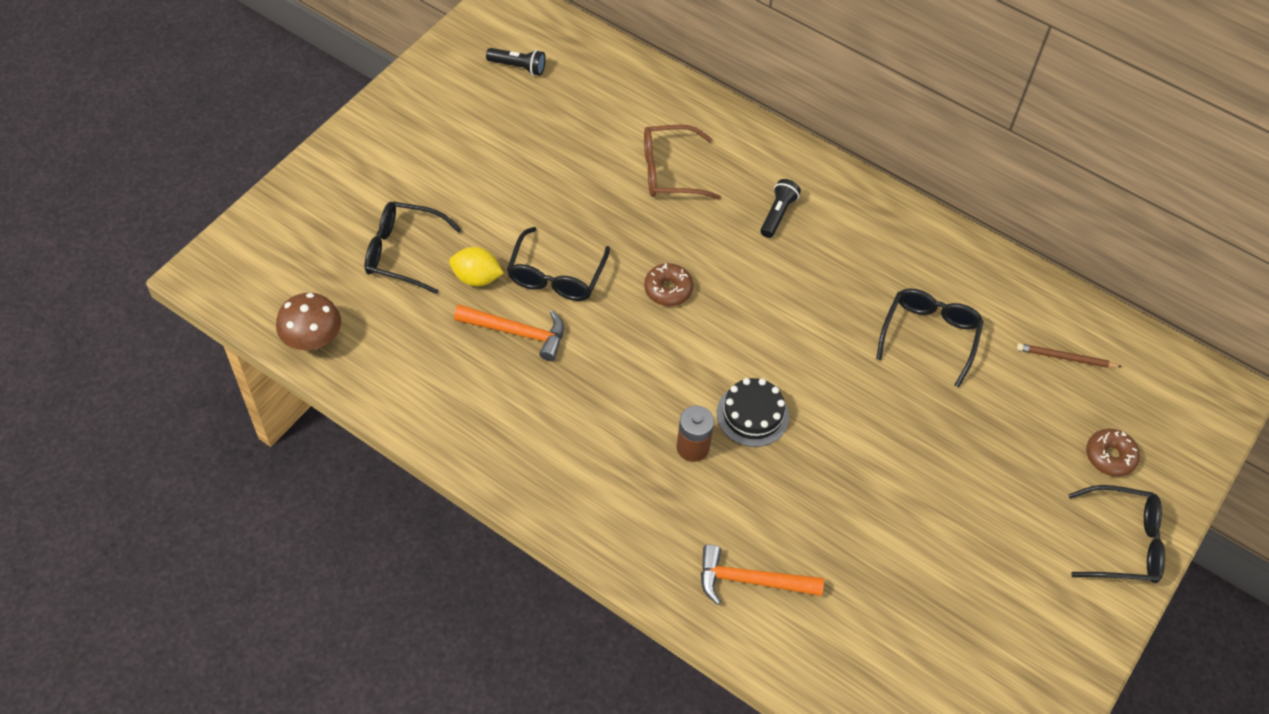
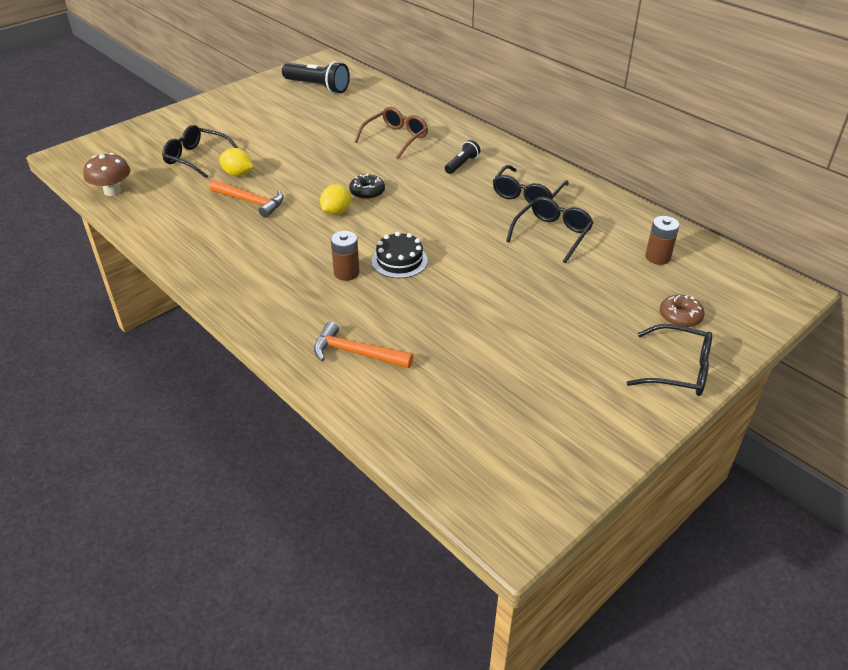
camera: 15 degrees right, 15 degrees down
black flashlight [486,48,546,76] -> black flashlight [282,61,350,93], size x1.80
black glasses [507,227,610,301] -> black glasses moved to [493,165,569,203]
brown glasses [644,125,721,200] -> brown glasses turned 120 degrees clockwise [355,107,428,159]
brown donut [644,263,693,306] -> black donut [349,173,385,200]
brown pencil [1017,343,1122,368] -> brown battery [645,216,680,265]
none -> yellow lemon [320,184,351,215]

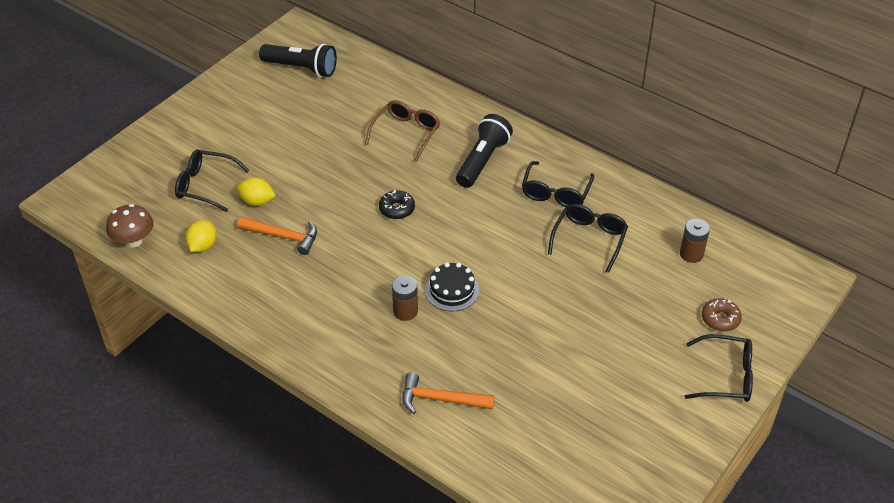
camera: 10 degrees left, 5 degrees up
yellow lemon [320,184,351,215] -> yellow lemon moved to [185,220,217,252]
black flashlight [445,140,481,174] -> black flashlight [456,114,513,188], size x1.80

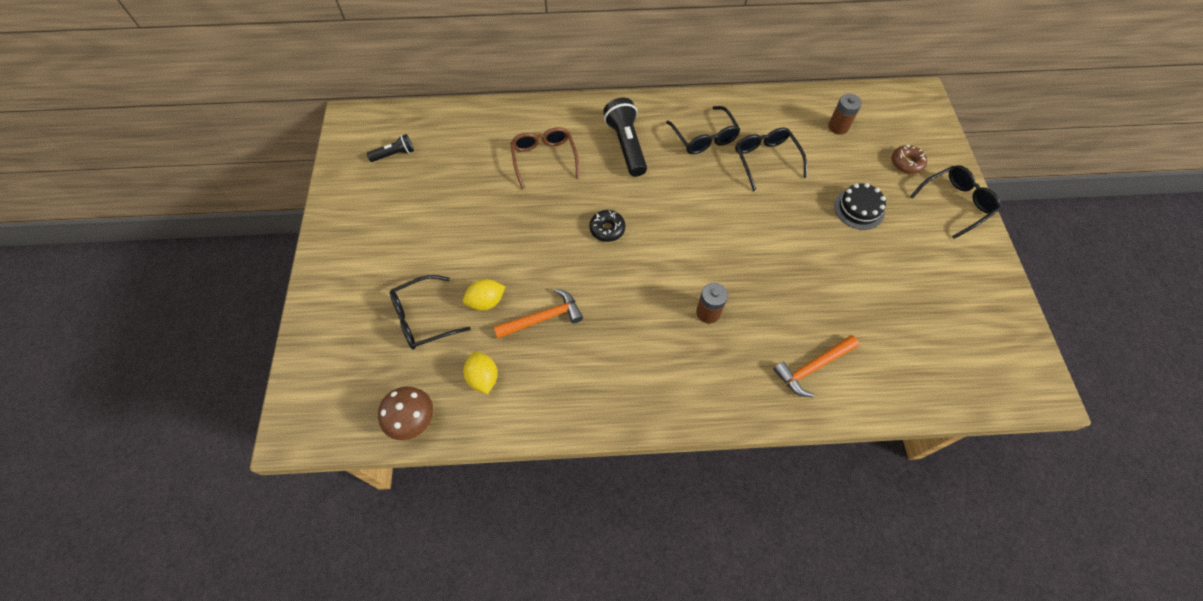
camera: 40 degrees left, 15 degrees up
black flashlight [259,44,337,77] -> black flashlight [367,134,414,162], size x0.55
black cake [425,262,479,311] -> black cake moved to [834,183,886,230]

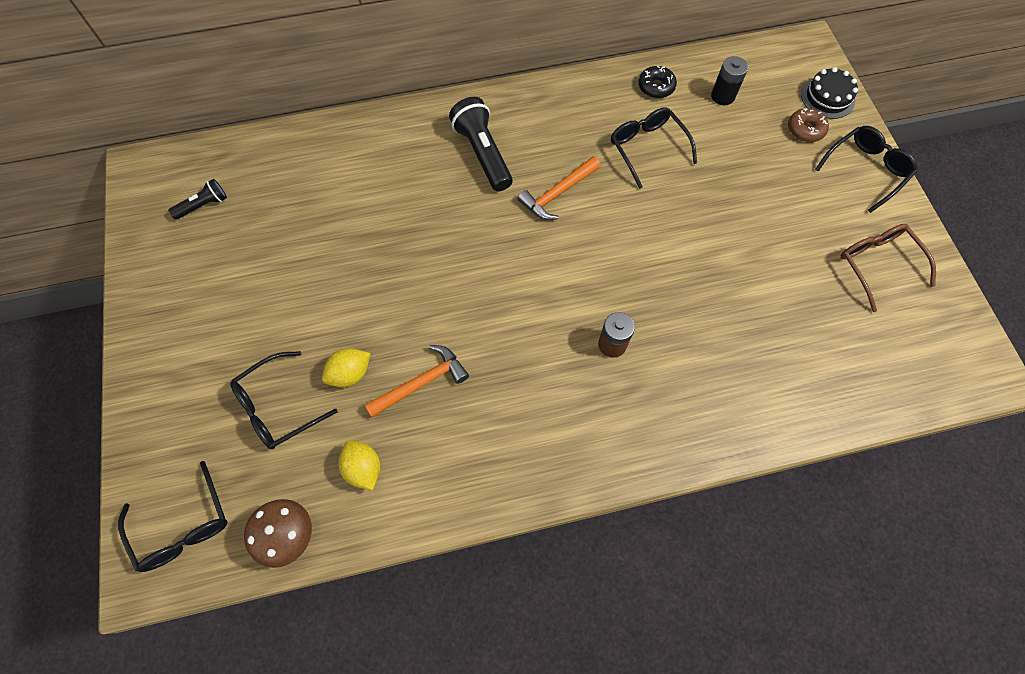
camera: 10 degrees left, 5 degrees up
brown glasses [510,127,579,189] -> brown glasses moved to [841,224,936,312]
black donut [589,210,625,242] -> black donut moved to [638,66,677,98]
black glasses [666,106,741,154] -> black glasses moved to [118,461,228,572]
orange hammer [773,335,859,397] -> orange hammer moved to [518,156,600,220]
brown battery [828,94,862,134] -> black battery [711,56,748,105]
black cake [834,183,886,230] -> black cake moved to [801,67,858,119]

